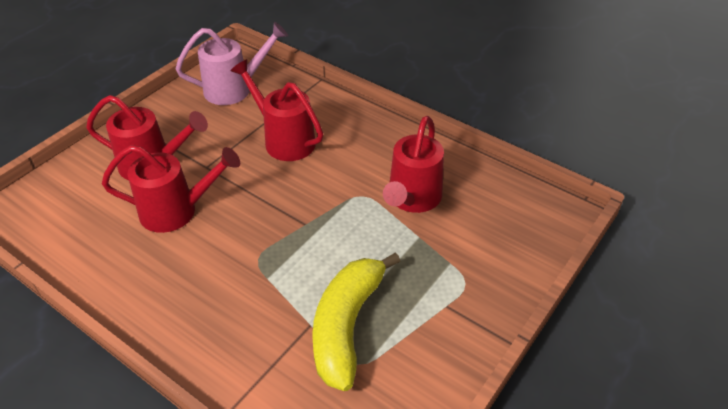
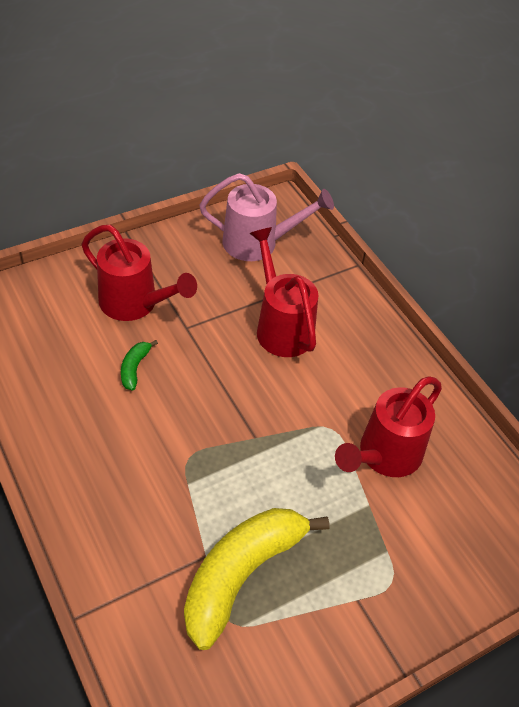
camera: 20 degrees right, 5 degrees up
red watering can [102,145,240,233] -> green banana [121,340,158,390]

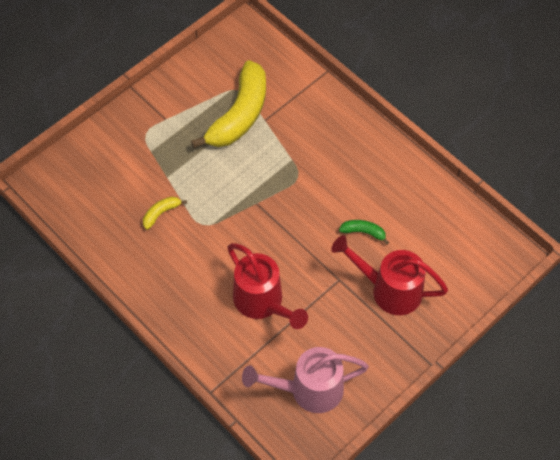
camera: 170 degrees right, 10 degrees up
green banana [121,340,158,390] -> green banana turned 75 degrees counterclockwise [339,220,389,245]
red watering can [335,377,442,477] -> yellow banana [143,197,187,230]

